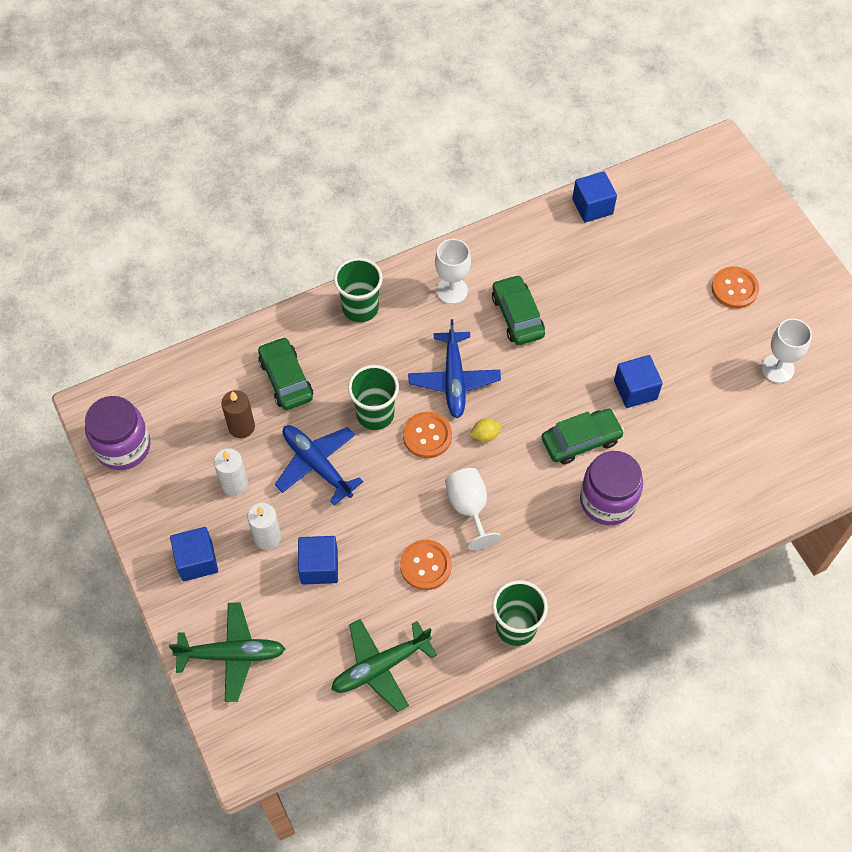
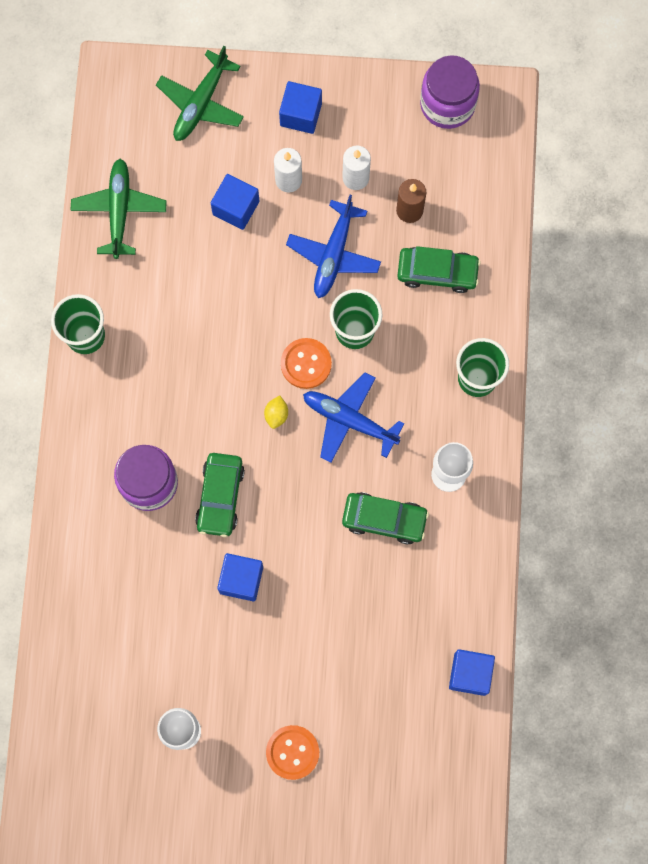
camera: 120 degrees right, 15 degrees up
blue plane [275,425,363,505] -> blue plane turned 120 degrees clockwise [286,195,381,298]
orange button [400,540,452,590] -> none
white goblet [445,468,501,550] -> none

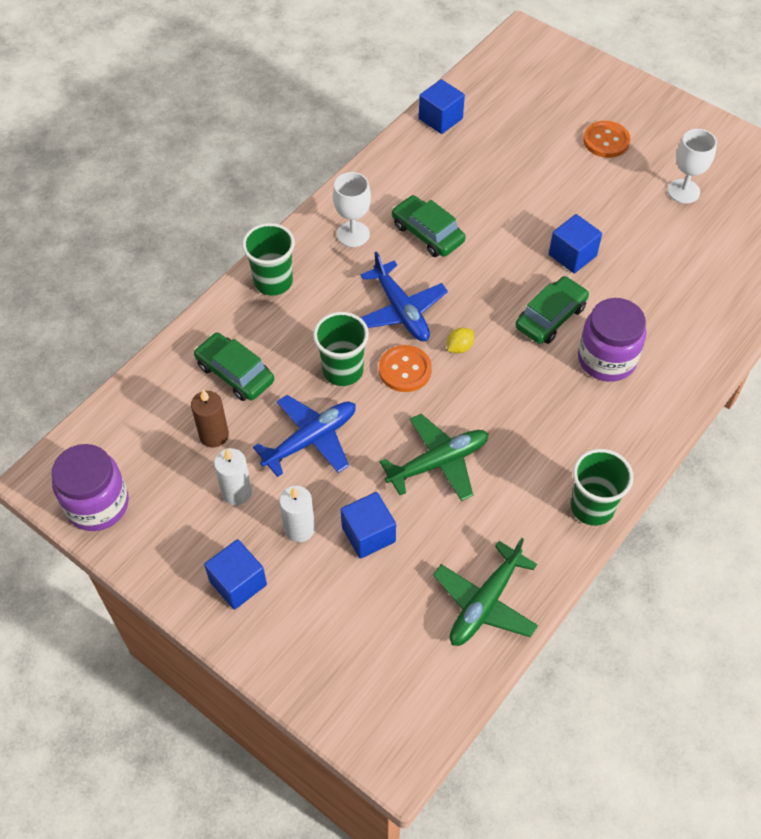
camera: 145 degrees left, 20 degrees down
green plane [156,46,244,141] -> green plane moved to [380,414,489,501]

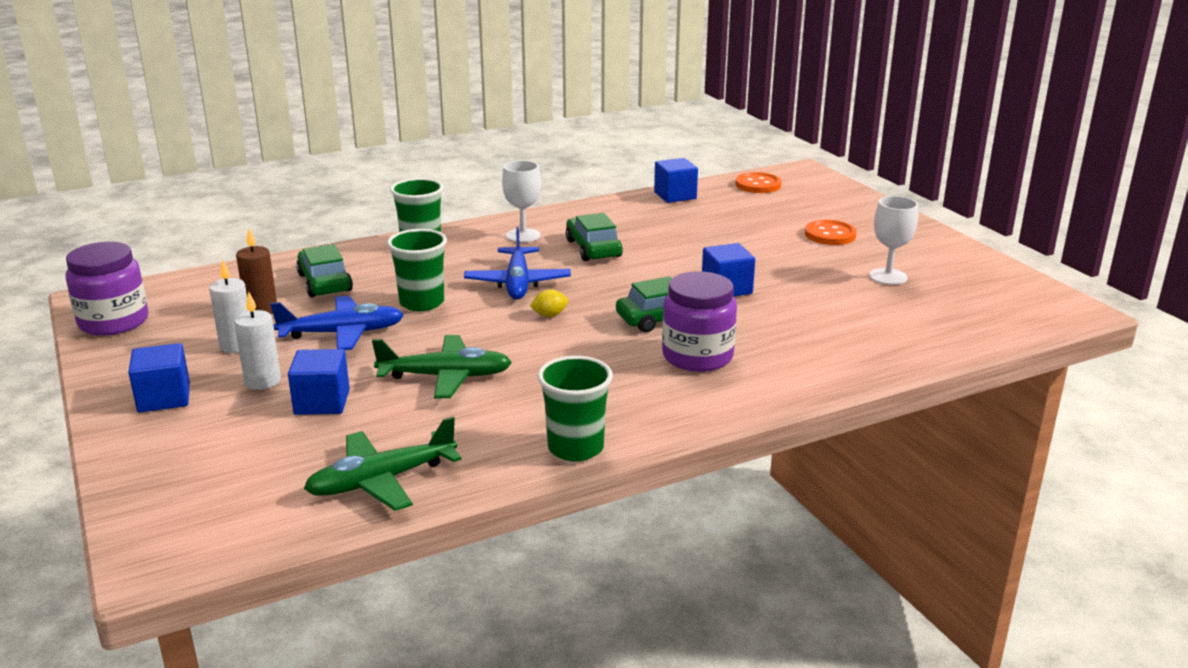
camera: 25 degrees right, 30 degrees down
orange button [379,345,432,392] -> orange button moved to [735,172,782,193]

